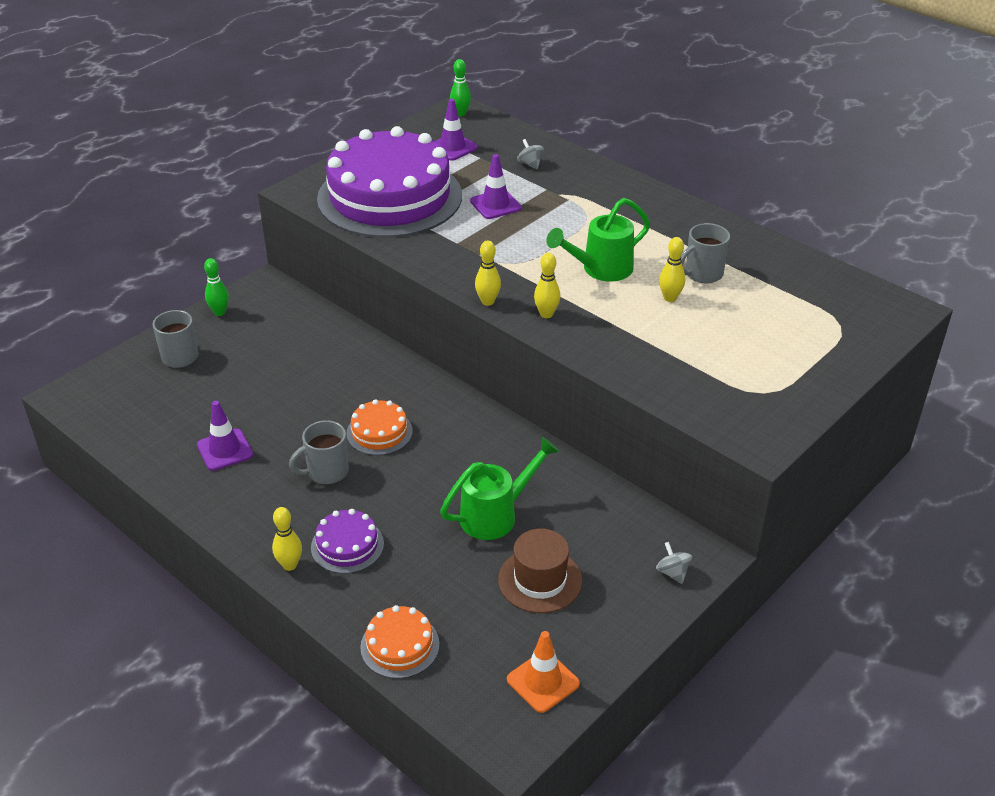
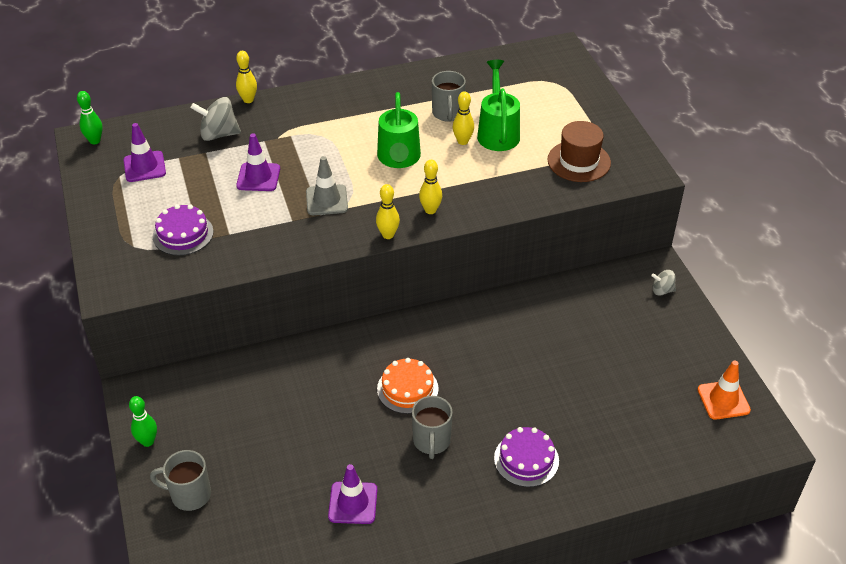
camera: 60 degrees left, 5 degrees up
yellow bowling pin [272,507,302,571] -> yellow bowling pin moved to [236,51,257,103]
purple cake [317,126,462,238] -> purple cake [153,204,214,255], size x0.41
orange cake [360,605,439,679] -> none
green watering can [440,437,560,540] -> green watering can moved to [477,60,520,151]
brown hat [498,529,582,613] -> brown hat moved to [547,121,611,182]
grey spinning top [517,139,544,169] -> grey spinning top [190,97,241,141], size x1.74
none -> grey traffic cone [306,156,348,215]

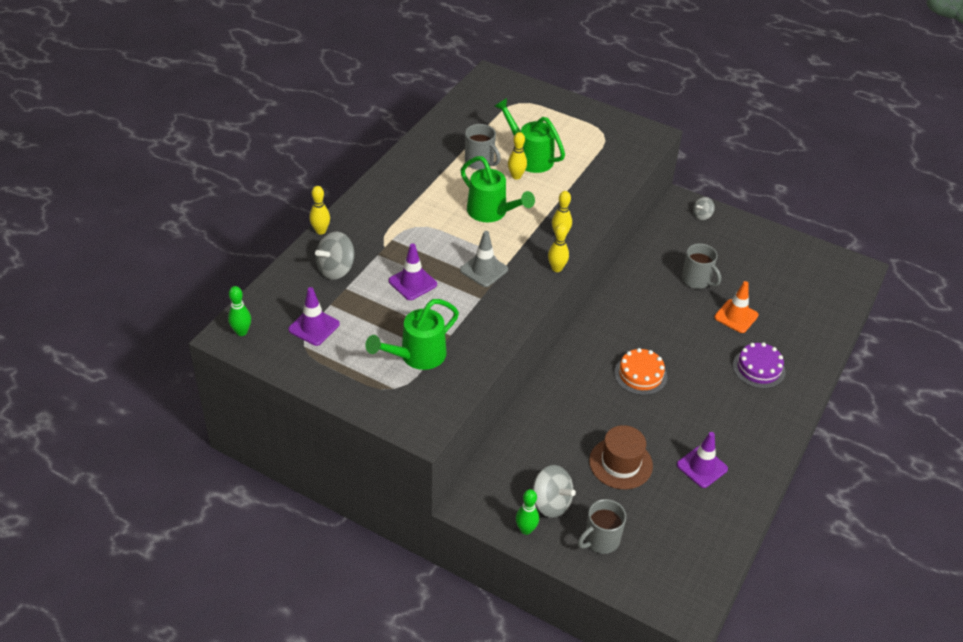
camera: 45 degrees left, 0 degrees up
purple cake [153,204,214,255] -> green watering can [365,299,459,370]
grey mug [412,396,453,459] -> grey mug moved to [682,243,721,289]
brown hat [547,121,611,182] -> brown hat moved to [589,425,653,489]
orange traffic cone [697,361,751,420] -> orange traffic cone moved to [714,281,758,333]
none -> grey spinning top [532,465,576,518]

